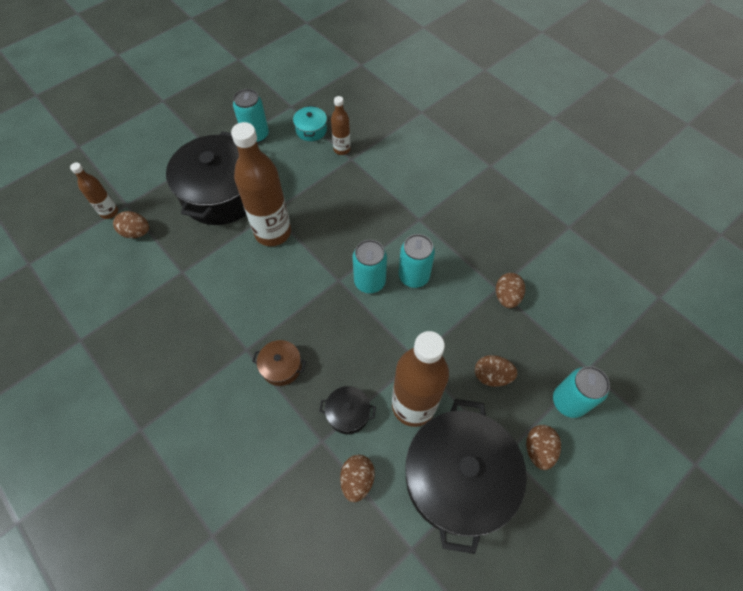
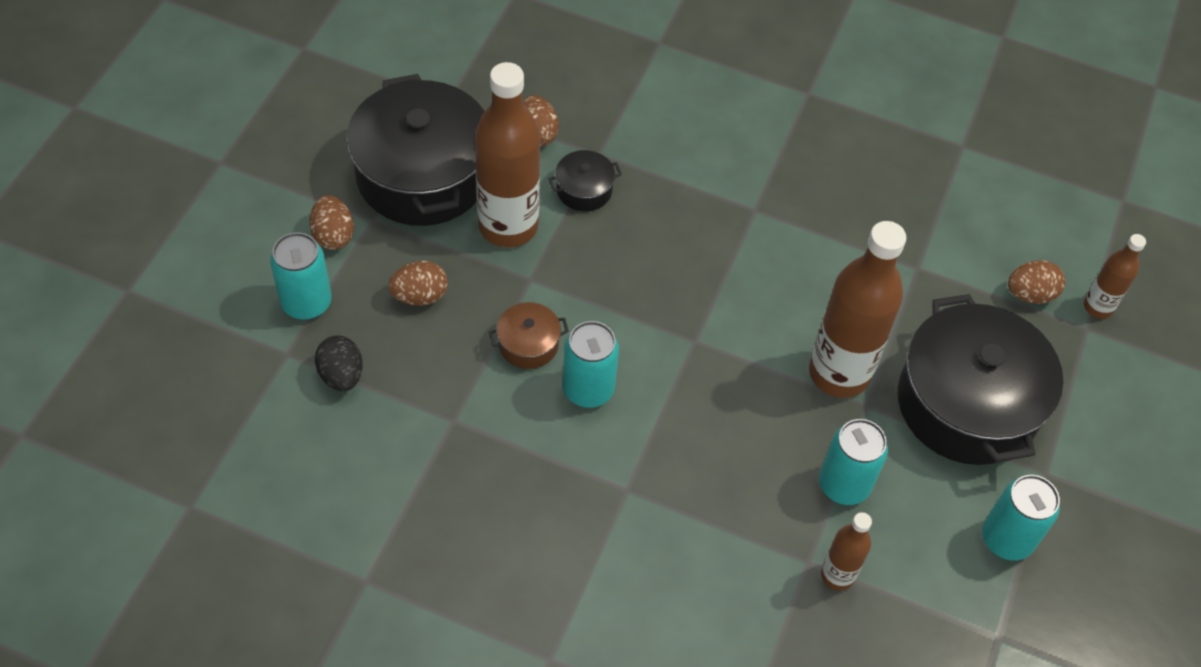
camera: 150 degrees right, 5 degrees down
brown pot [252,340,306,386] -> brown pot moved to [489,302,569,369]
turquoise pot [293,106,327,141] -> none
turquoise can [353,240,387,293] -> turquoise can moved to [819,419,888,505]
brown egg [496,273,525,308] -> none
none -> black egg [315,336,363,392]

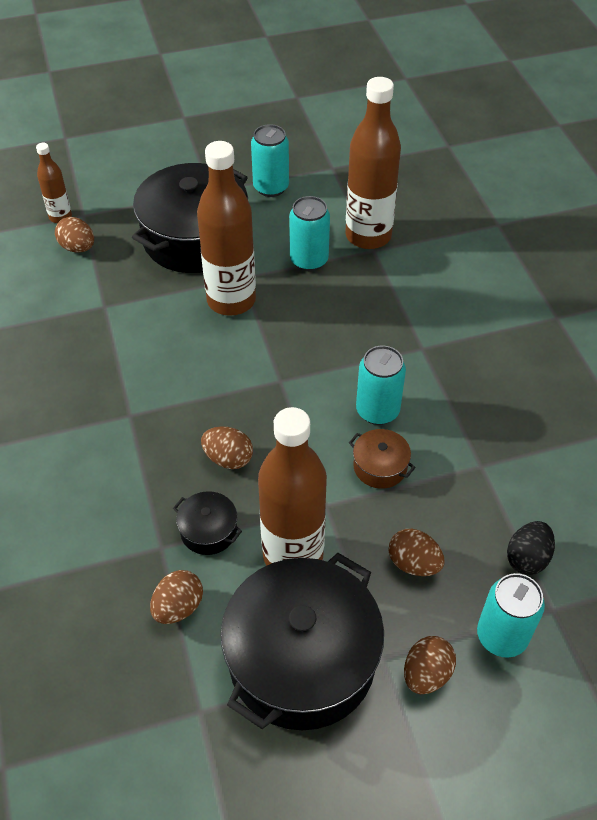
camera: 125 degrees left, 5 degrees down
brown bottle [821,512,872,591] -> brown bottle [345,77,401,249], size x1.98
none -> brown egg [201,426,253,469]

